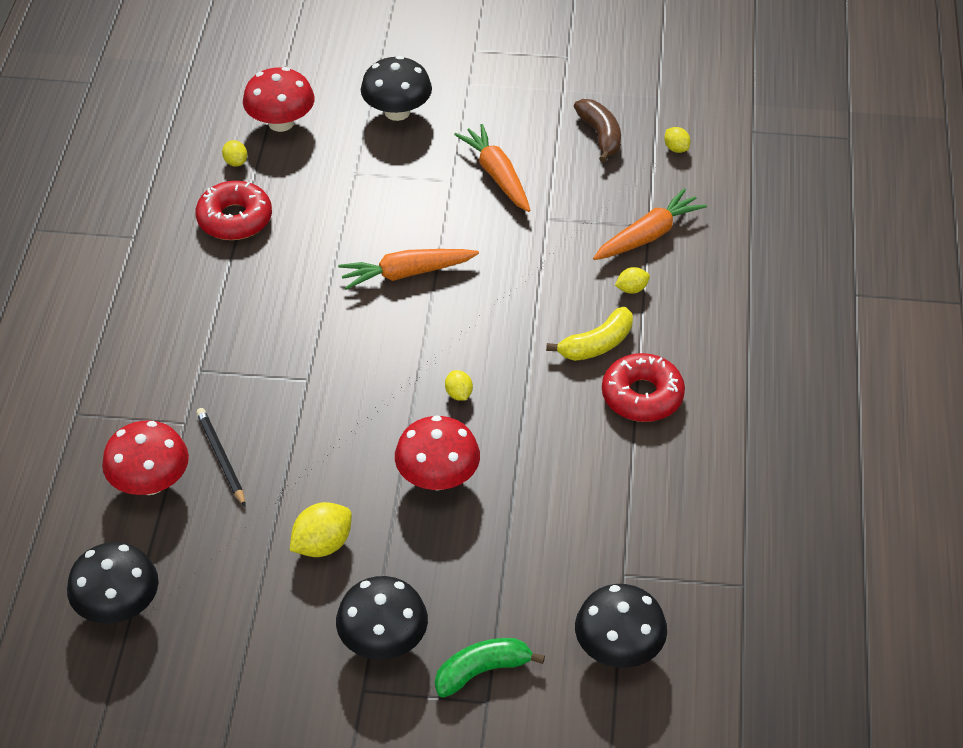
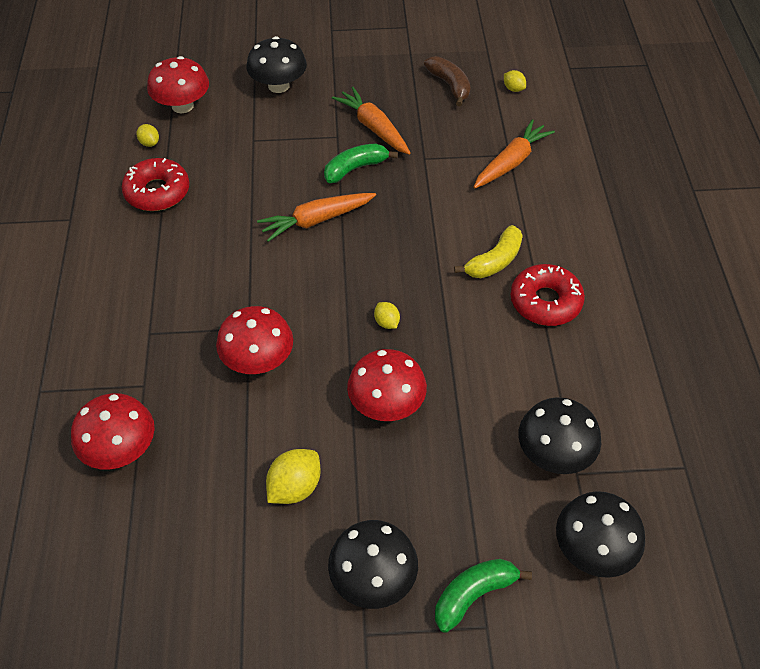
camera: 10 degrees left, 5 degrees up
black mushroom [67,542,159,624] -> black mushroom moved to [519,397,601,474]
black pencil [196,408,246,507] -> none
yellow lemon [615,267,650,294] -> none
none -> red mushroom [216,306,293,374]
none -> green banana [324,143,398,183]

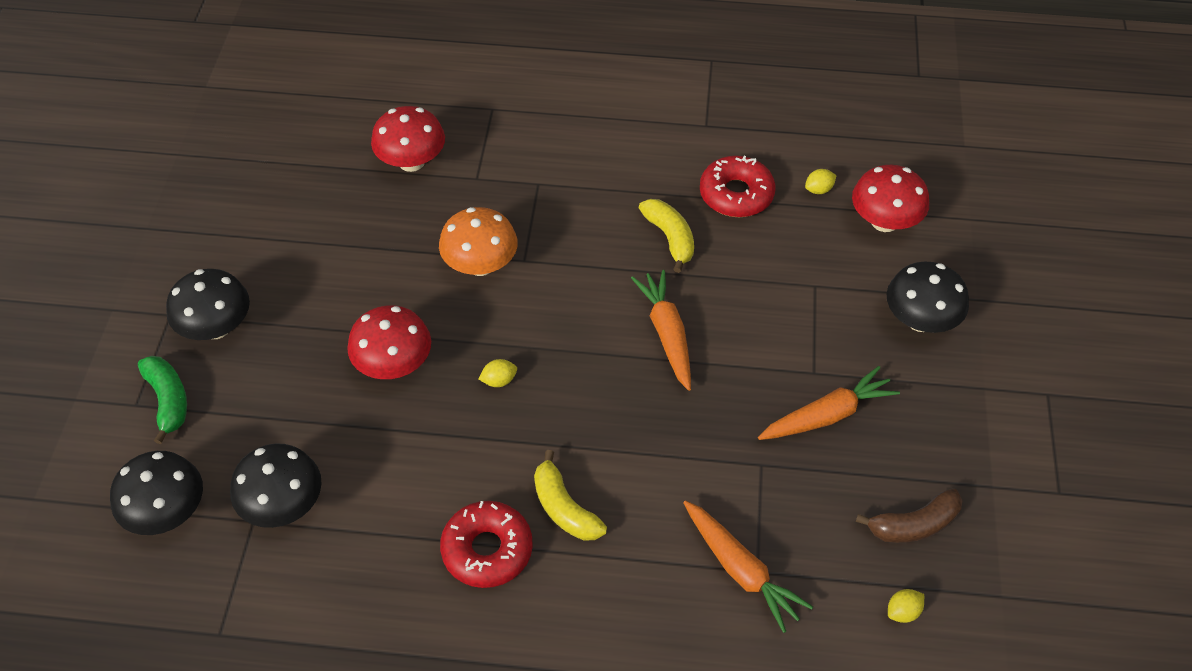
camera: 100 degrees right, 0 degrees up
red mushroom [216,306,293,374] -> orange mushroom [439,207,518,276]
yellow lemon [266,449,320,504] -> none
green banana [324,143,398,183] -> none
none -> yellow banana [639,199,694,273]

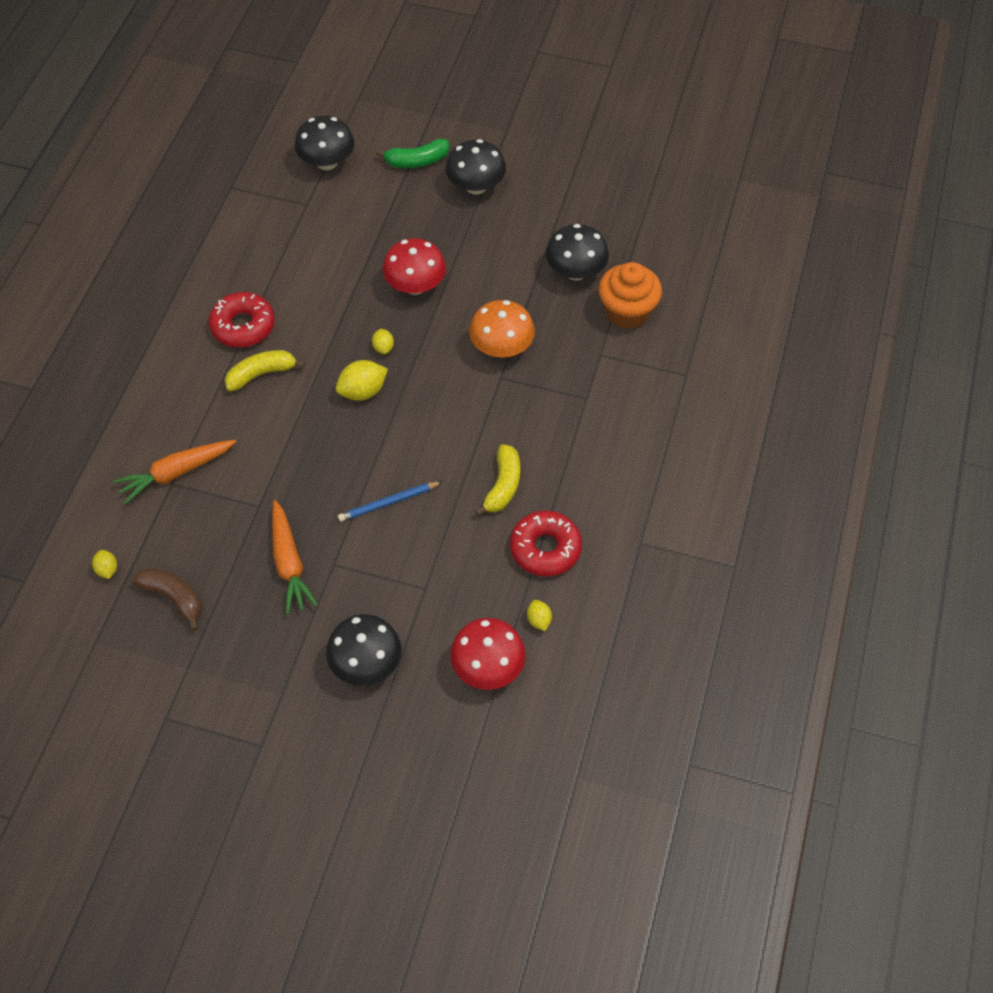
camera: 100 degrees right, 5 degrees up
black mushroom [230,443,321,528] -> black mushroom moved to [546,224,609,281]
red mushroom [371,106,445,172] -> orange cupcake [598,262,662,329]
orange carrot [631,270,691,391] -> none
yellow banana [639,199,694,273] -> yellow banana turned 60 degrees counterclockwise [475,444,520,516]
brown banana [856,488,963,543] -> brown banana turned 135 degrees clockwise [132,568,201,631]
none -> yellow lemon [336,360,388,401]
none -> blue pencil [338,481,443,522]

